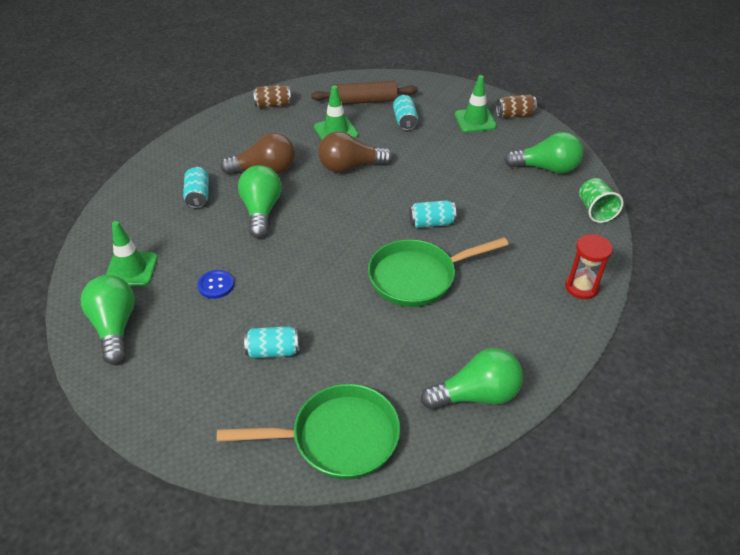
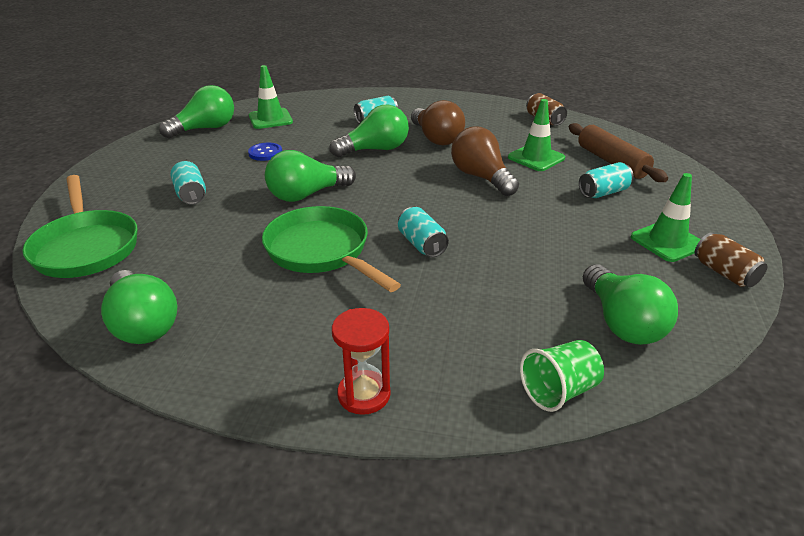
camera: 70 degrees right, 10 degrees down
none -> green light bulb [265,150,356,202]

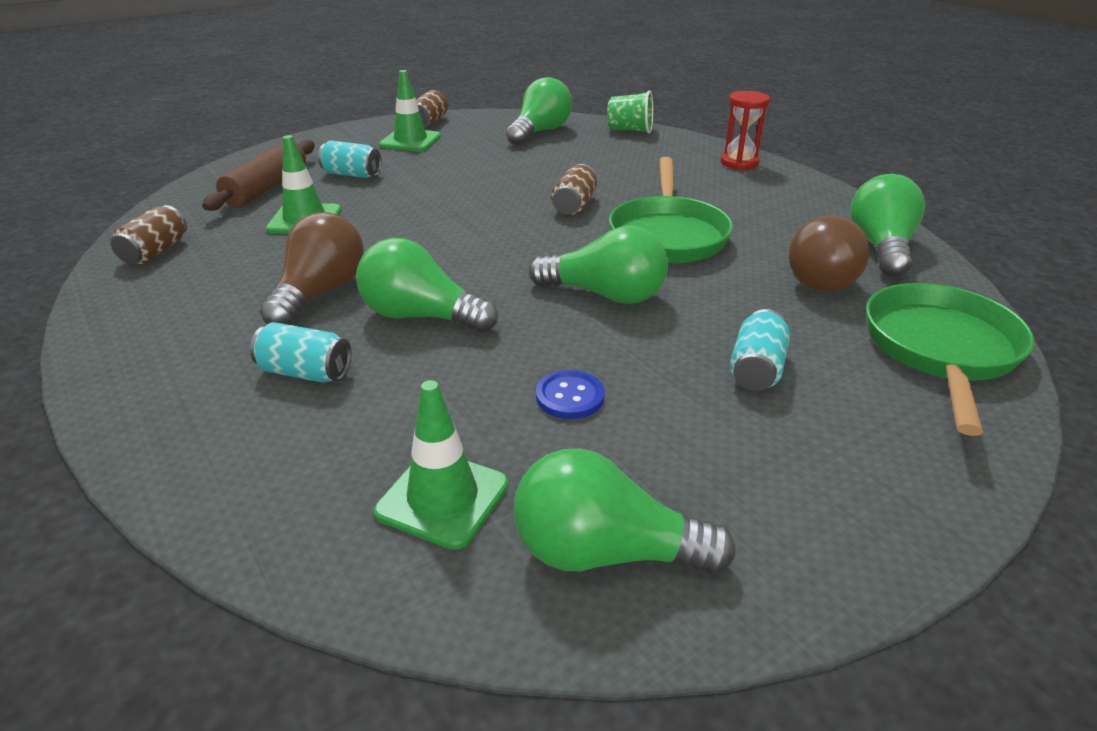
camera: 135 degrees left, 0 degrees up
turquoise can [398,207,449,258] -> brown can [551,164,597,215]
brown light bulb [451,126,519,196] -> brown light bulb moved to [788,215,870,292]

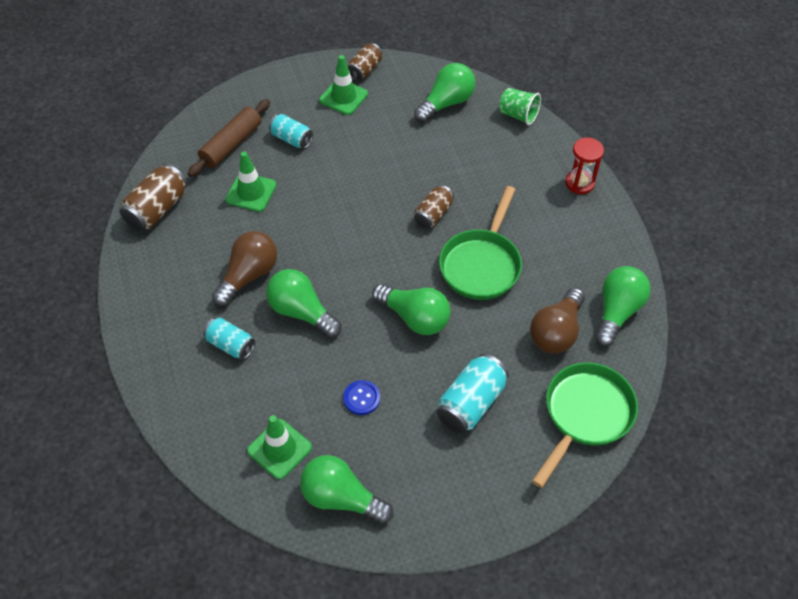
camera: 15 degrees right, 20 degrees up
brown can [111,205,187,265] -> brown can [119,164,188,231], size x1.53
turquoise can [729,309,790,391] -> turquoise can [437,354,509,433], size x1.53

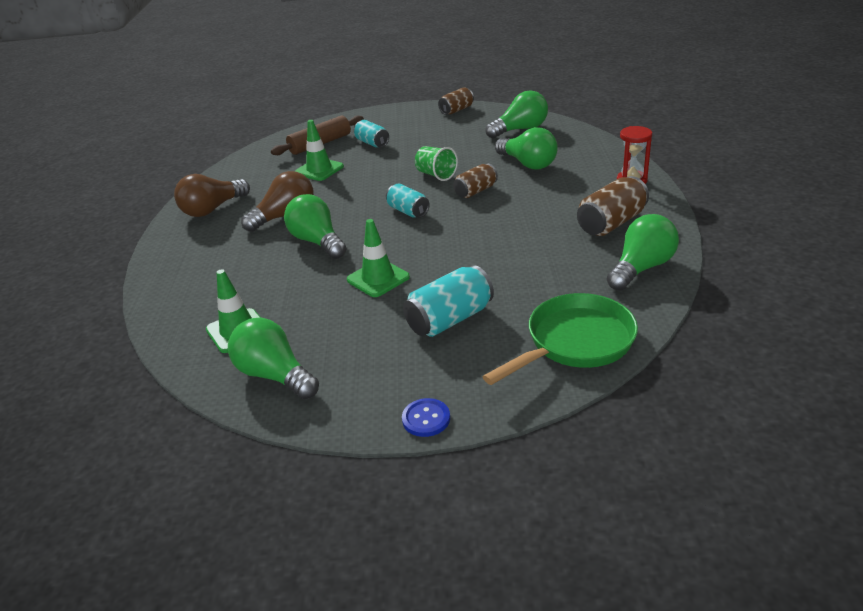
camera: 20 degrees right, 20 degrees down
brown can [119,164,188,231] -> brown can moved to [577,176,649,236]
turquoise can [203,318,255,359] -> turquoise can moved to [386,184,430,218]
green traffic cone [319,55,368,115] -> green traffic cone moved to [347,219,410,297]
blue button [343,380,380,415] -> blue button moved to [402,398,450,437]
green light bulb [372,284,451,335] -> green light bulb moved to [495,127,558,169]
green pan [439,186,522,300] -> none
green cup [499,88,541,125] -> green cup moved to [415,146,458,181]
brown light bulb [530,288,585,353] -> brown light bulb moved to [174,174,250,217]

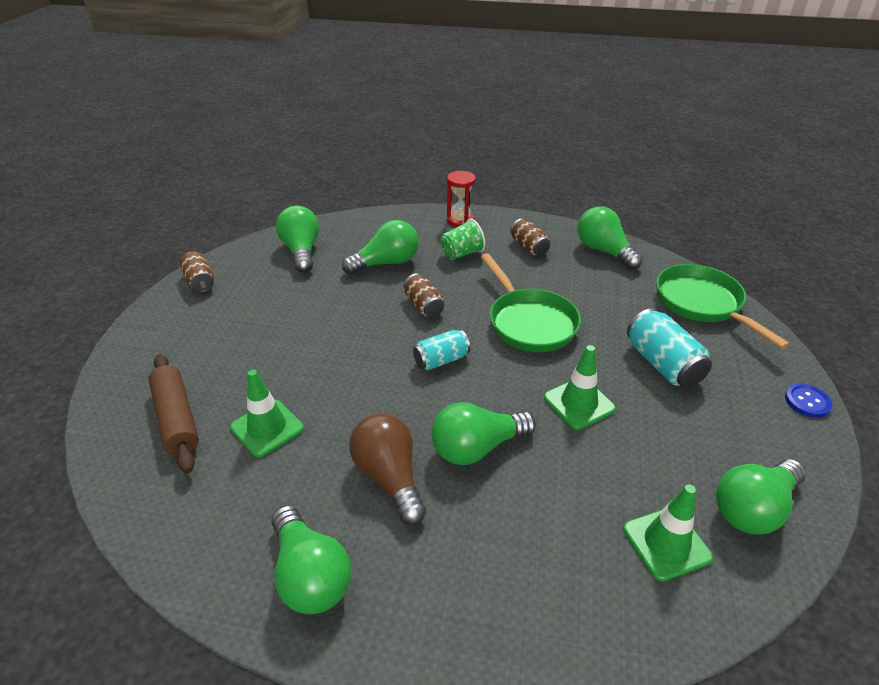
camera: 80 degrees left, 5 degrees up
brown light bulb [174,174,250,217] -> green light bulb [271,505,351,614]
turquoise can [354,120,389,148] -> none
green cup [415,146,458,181] -> green cup moved to [440,219,486,260]
brown can [577,176,649,236] -> brown can [510,219,550,256], size x0.65
none -> green pan [481,253,581,352]

